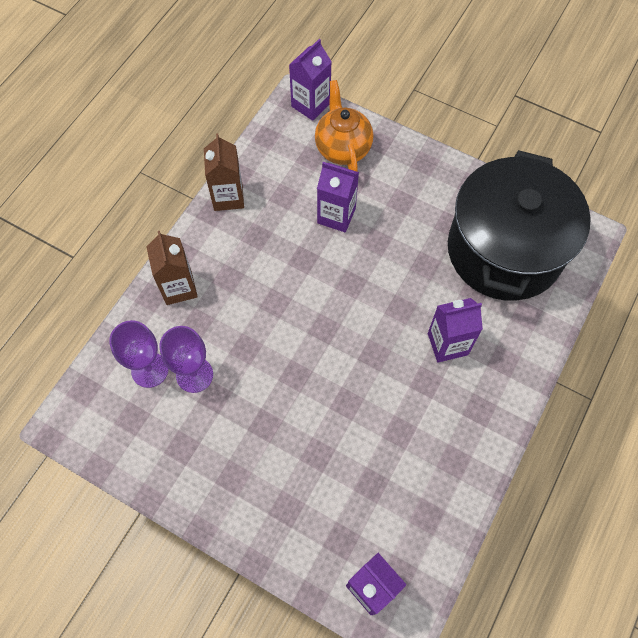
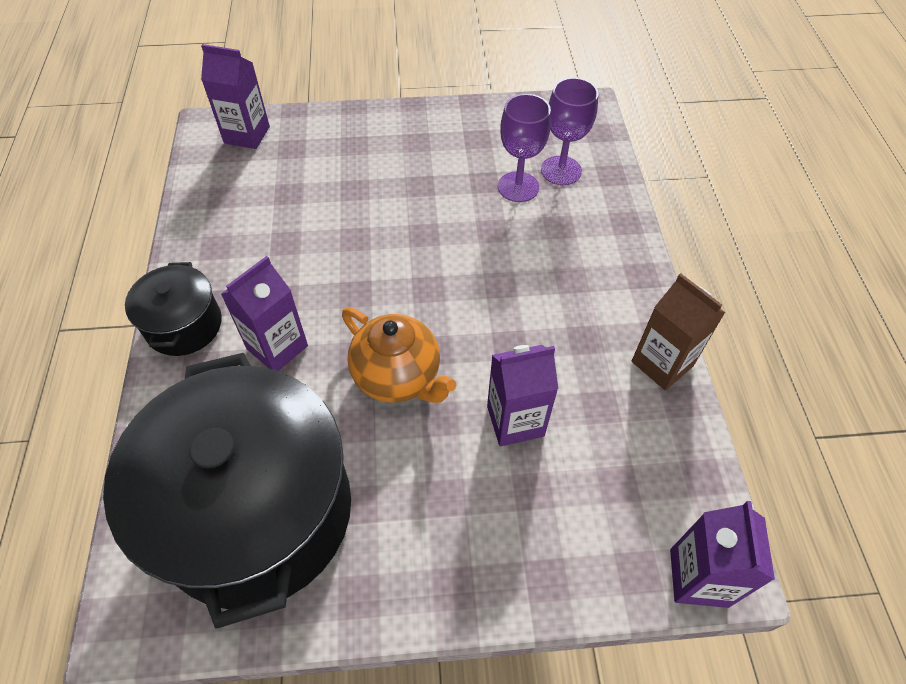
camera: 145 degrees right, 10 degrees down
brown carton [146,231,198,305] -> none
orange teapot [315,80,373,172] -> orange teapot moved to [342,307,456,403]
none -> black pot [125,262,222,356]

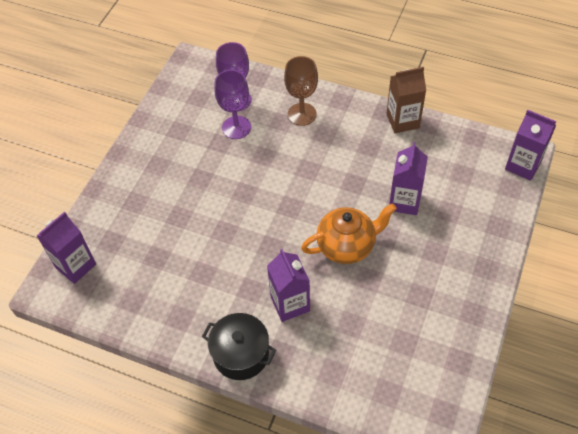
camera: 60 degrees left, 0 degrees up
black pot [103,353,351,629] -> none
none -> brown goblet [284,56,318,126]

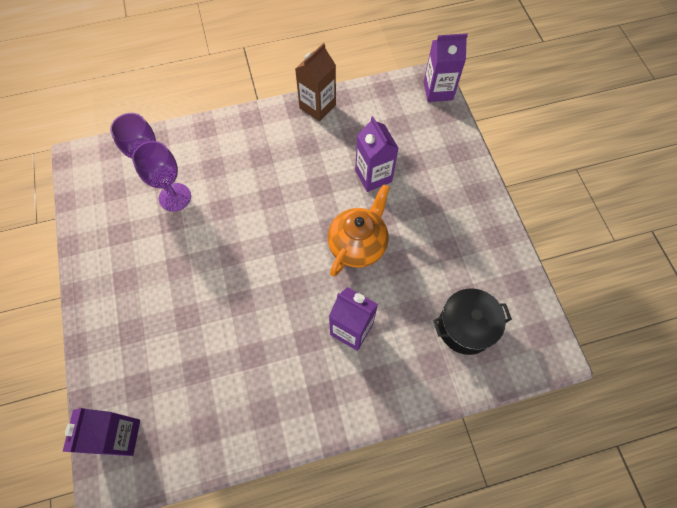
camera: 40 degrees left, 10 degrees up
black pot [202,313,276,380] -> black pot moved to [433,288,512,355]
brown goblet [284,56,318,126] -> none

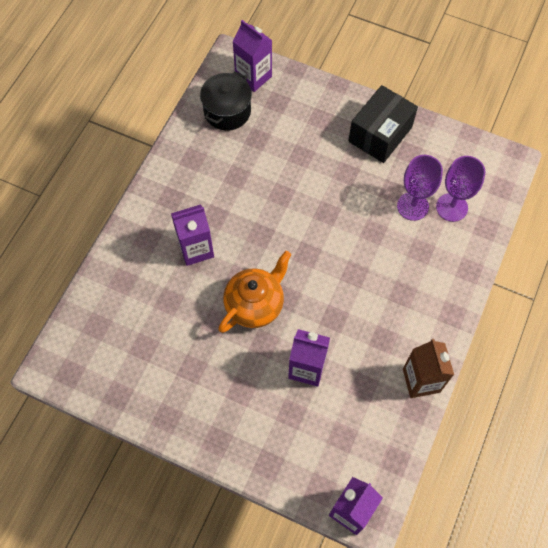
camera: 130 degrees right, 0 degrees up
orange teapot [328,185,390,277] -> orange teapot turned 120 degrees counterclockwise [218,251,291,333]
black pot [433,288,512,355] -> black pot moved to [200,71,252,131]
none -> black box [348,85,418,163]

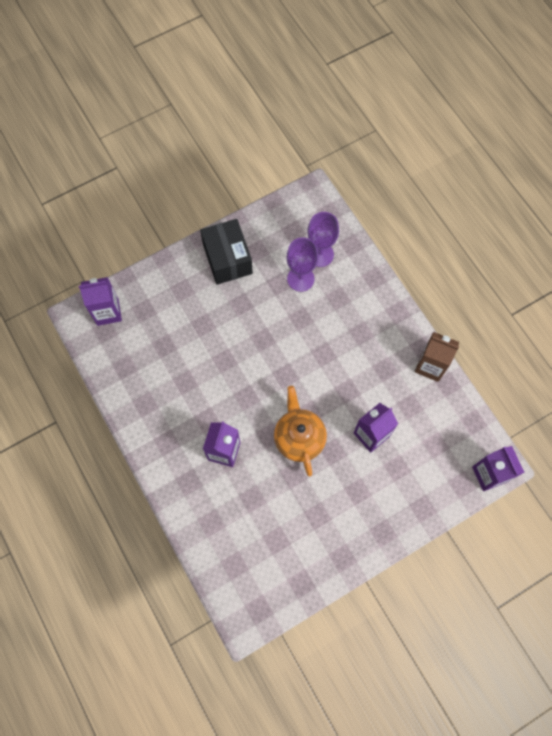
camera: 55 degrees left, 5 degrees up
black pot [200,71,252,131] -> none

